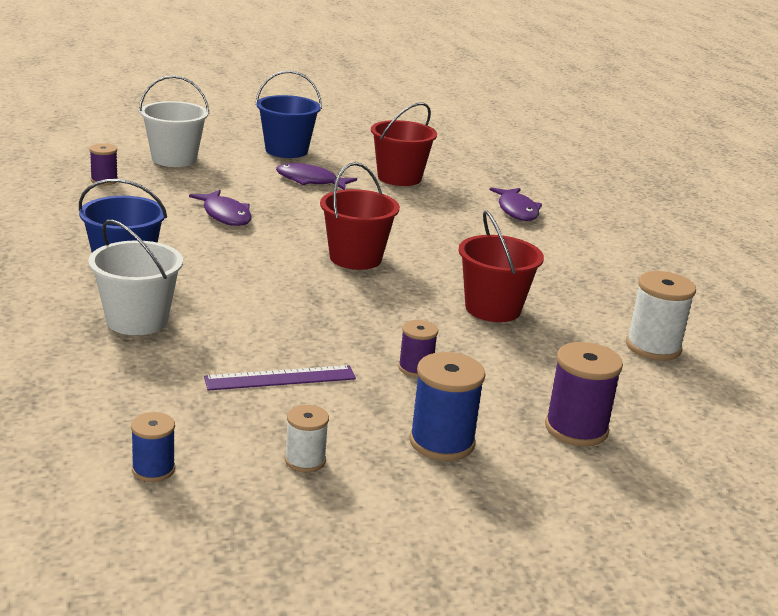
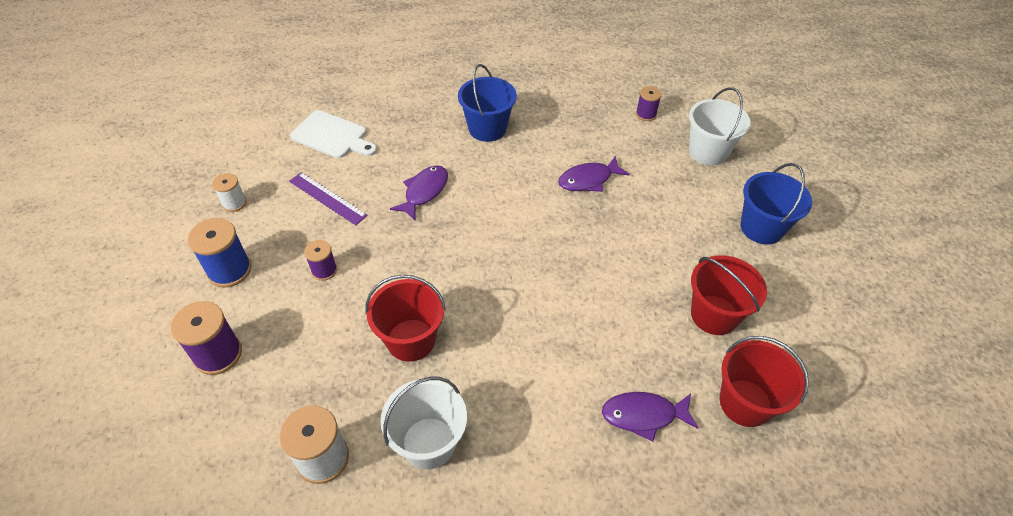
camera: 100 degrees right, 25 degrees up
white bucket [88,220,183,335] -> white bucket moved to [380,377,467,469]
blue spool [131,412,175,482] -> none
purple ruler [204,365,356,391] -> purple ruler turned 45 degrees counterclockwise [289,172,368,225]
purple fish [276,163,357,190] -> purple fish moved to [390,165,448,221]
red bucket [320,162,400,270] -> red bucket moved to [720,336,809,427]
none -> white cutting board [290,110,377,158]

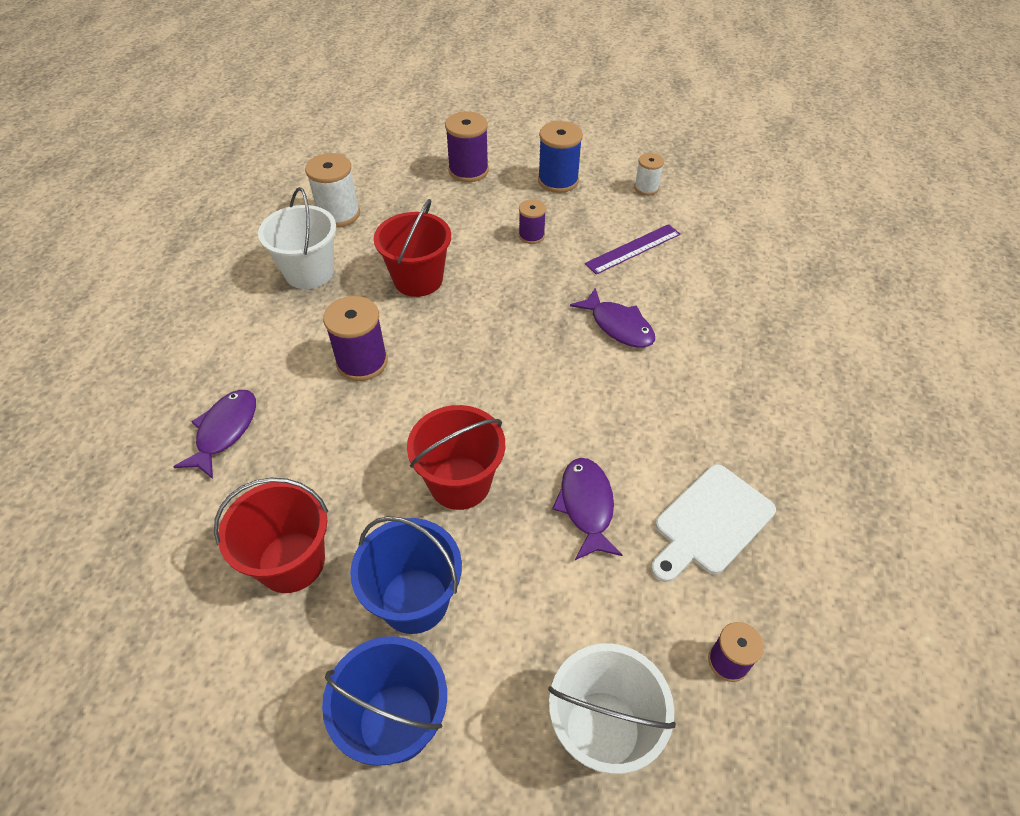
camera: 110 degrees right, 0 degrees up
white cutting board [290,110,377,158] -> white cutting board moved to [651,464,776,582]
blue bucket [458,64,517,142] -> blue bucket moved to [350,516,462,634]
red bucket [720,336,809,427] -> red bucket moved to [407,405,505,510]
none -> purple spool [323,296,388,381]

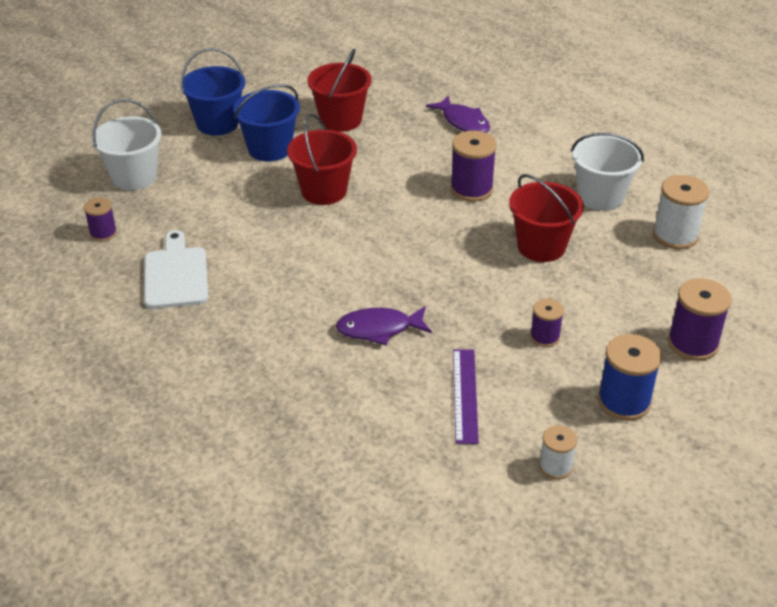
camera: 125 degrees right, 10 degrees down
purple fish [552,458,622,560] -> none

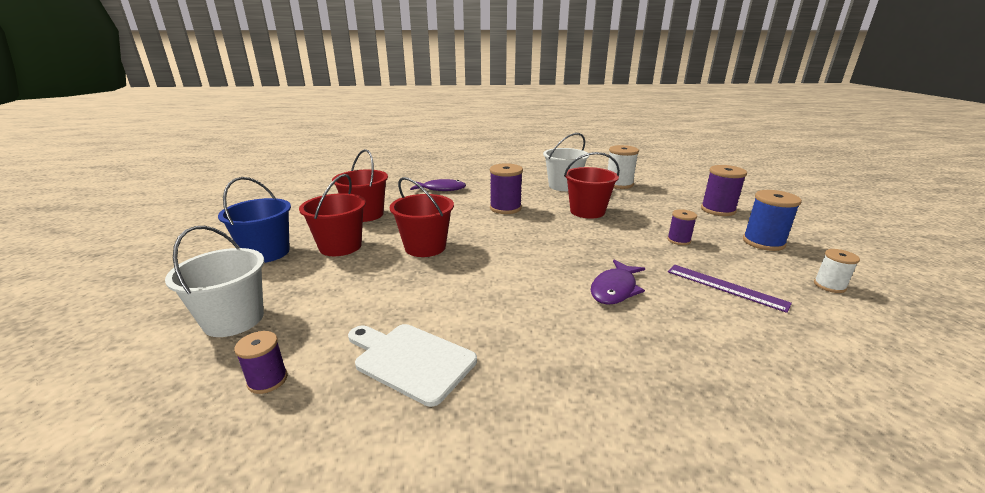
camera: 50 degrees left, 15 degrees down
blue bucket [233,84,300,162] -> red bucket [299,174,366,256]

